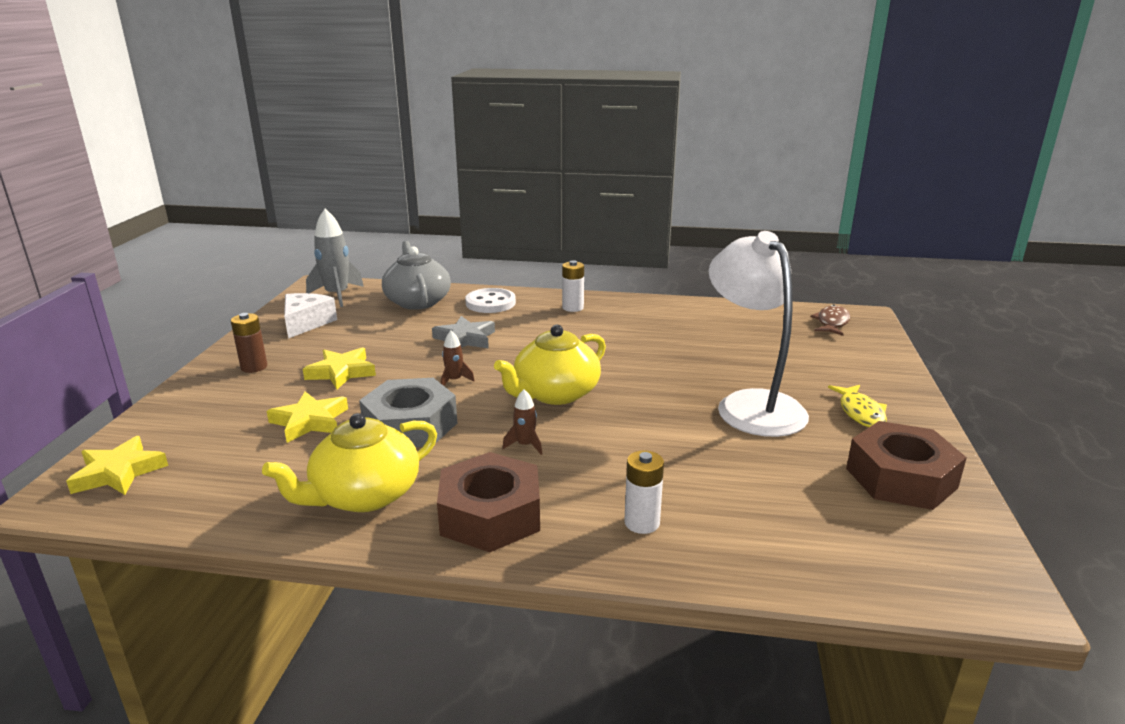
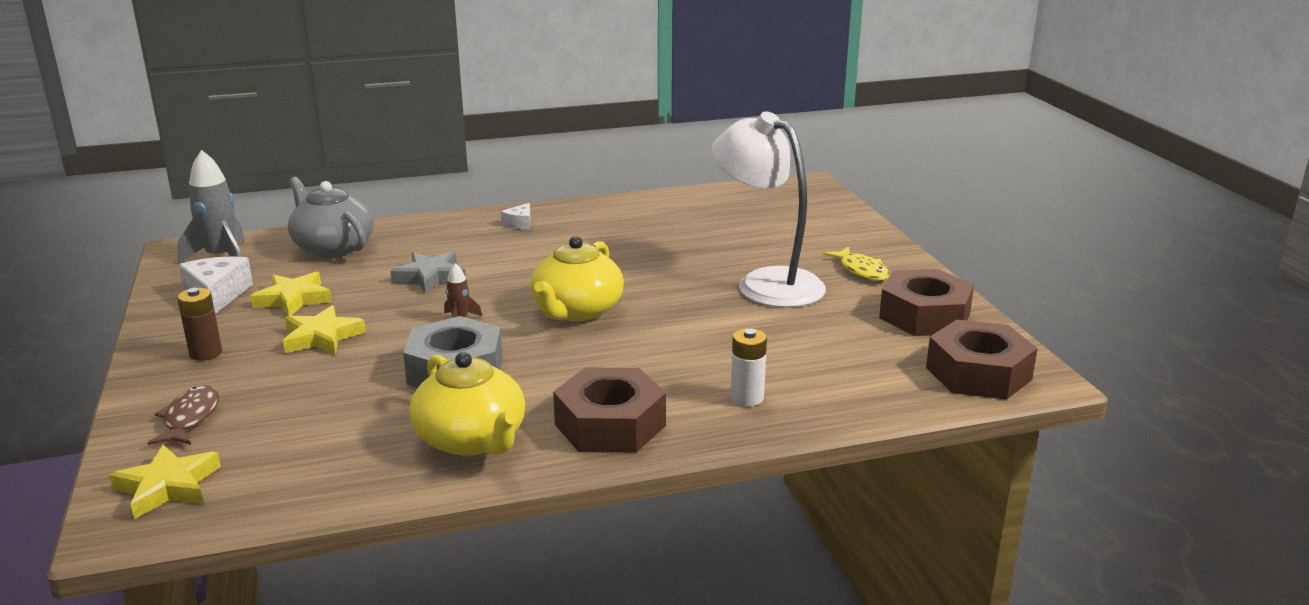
camera: 25 degrees left, 0 degrees up
yellow teapot [262,413,437,512] -> yellow teapot turned 60 degrees counterclockwise [409,352,525,456]
yellow star [267,391,348,443] -> yellow star moved to [250,272,332,316]
white button [465,288,516,313] -> none
brown rocket [502,389,542,455] -> none
white battery [562,260,584,312] -> white cheese [501,203,531,230]
brown fish [810,305,850,336] -> brown fish moved to [147,385,219,445]
none -> brown nut [926,320,1038,400]

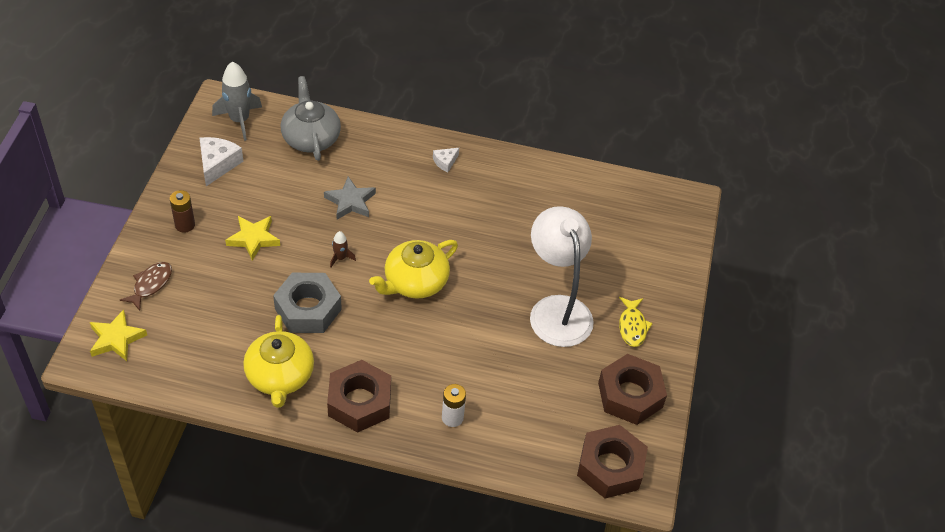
camera: 25 degrees right, 25 degrees up
yellow star [250,272,332,316] -> none

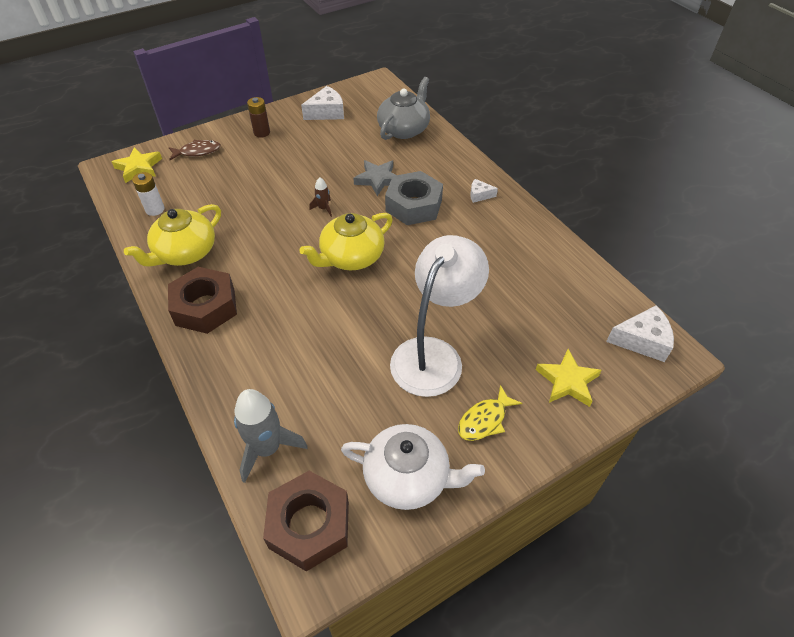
camera: 50 degrees right, 0 degrees up
grey rocket [212,61,262,141] -> grey rocket moved to [234,389,308,483]
yellow star [225,216,280,261] -> yellow star moved to [536,349,602,407]
grey nut [273,273,342,333] -> grey nut moved to [385,171,443,225]
yellow teapot [369,240,458,299] -> yellow teapot turned 45 degrees counterclockwise [299,213,393,270]
white battery [442,384,466,427] -> white battery moved to [132,172,164,216]
brown nut [598,354,667,425] -> white teapot [341,424,485,510]
none -> white cheese [606,305,674,362]

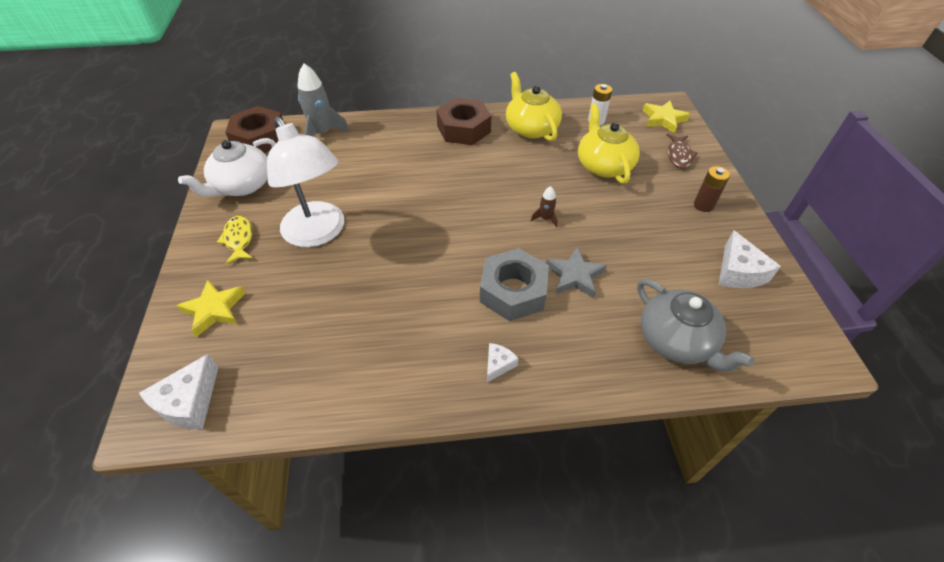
camera: 115 degrees right, 0 degrees up
yellow teapot [299,213,393,270] -> yellow teapot moved to [578,103,640,184]

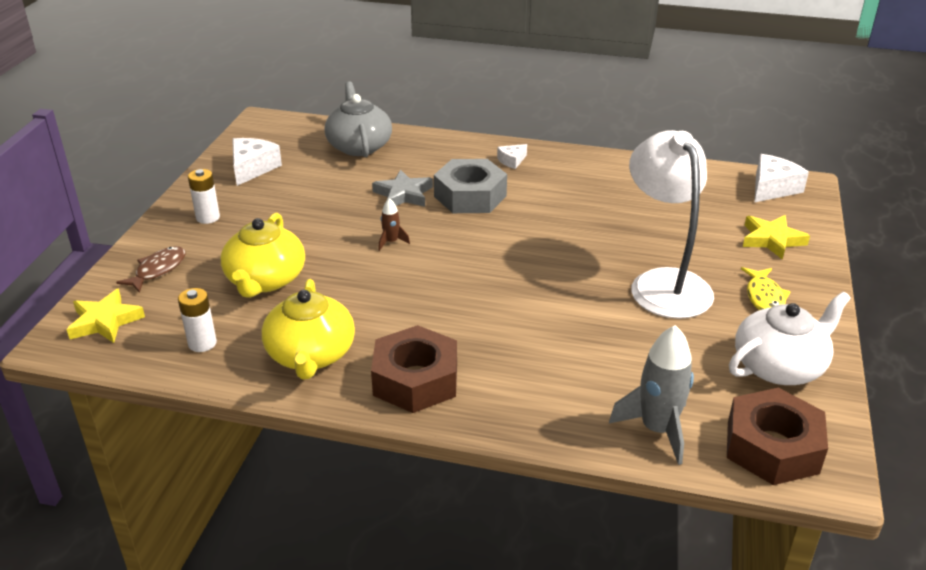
camera: 160 degrees left, 15 degrees down
brown battery [694,166,730,212] -> white battery [188,169,220,224]

